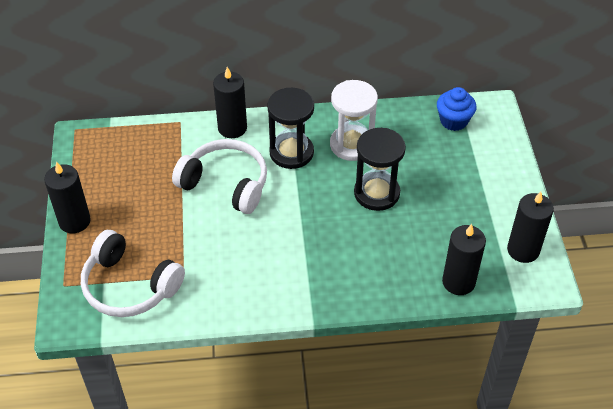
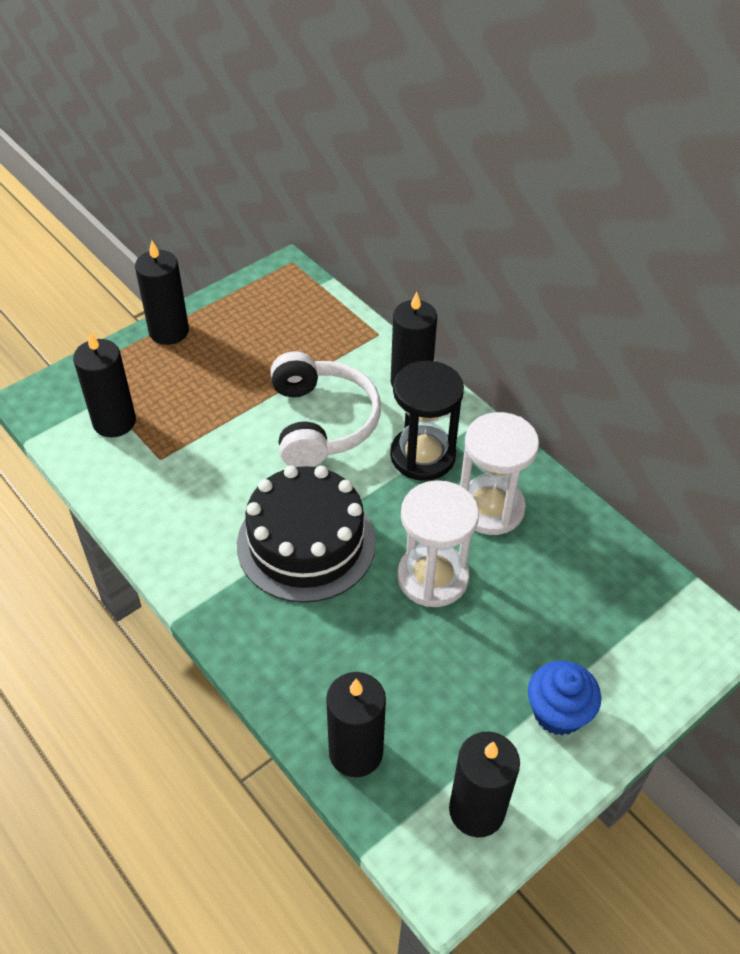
camera: 55 degrees right, 0 degrees up
white headphones [81,230,185,317] -> black candle [73,332,136,438]
black hourglass [354,128,406,211] -> white hourglass [397,480,479,607]
blue cupcake [437,87,477,131] -> blue cupcake moved to [528,661,601,736]
none -> black cake [237,465,376,603]

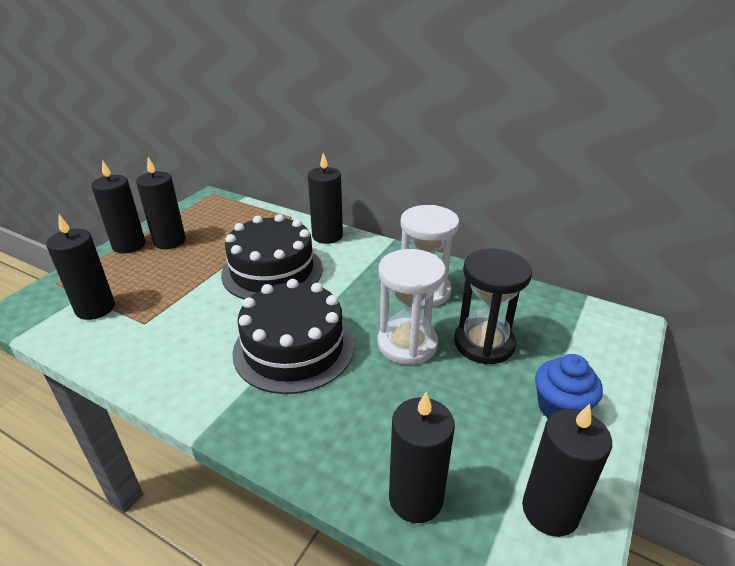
camera: 20 degrees left, 15 degrees down
white headphones [270,352,381,467] -> black cake [221,214,323,299]
black hourglass [390,361,464,481] -> black hourglass moved to [454,249,532,364]
none -> black candle [136,157,186,249]

